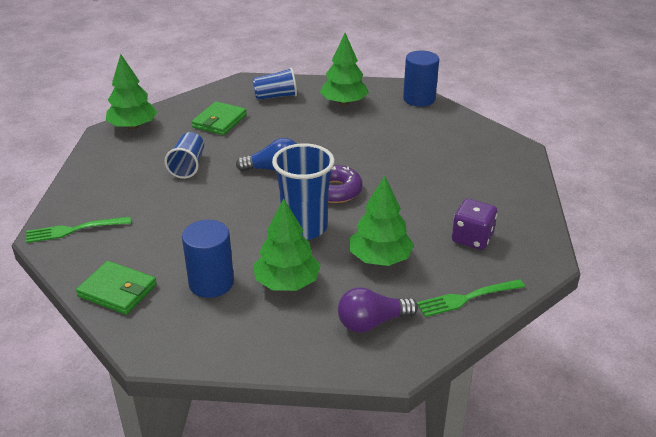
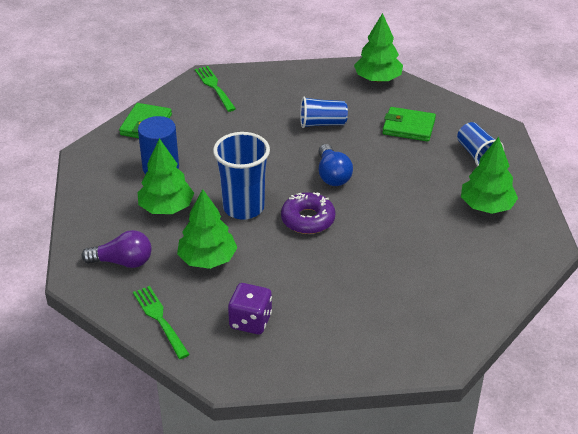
camera: 80 degrees right, 5 degrees up
purple light bulb [338,287,418,332] -> purple light bulb turned 120 degrees clockwise [82,230,152,268]
blue cylinder [403,51,439,107] -> none

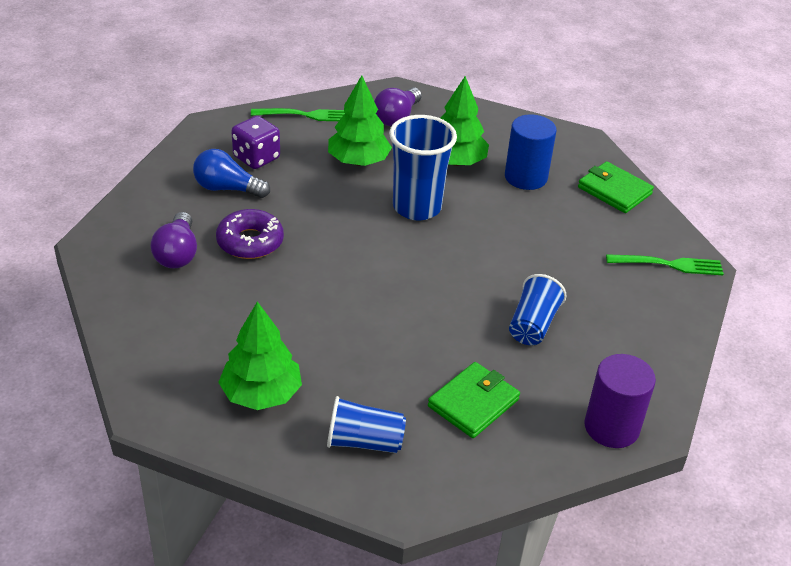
camera: 115 degrees right, 0 degrees up
purple donut [281,192,336,234] -> purple donut moved to [216,209,284,259]
blue light bulb [319,144,353,186] -> blue light bulb moved to [193,149,270,198]
green tree [354,13,403,82] -> purple cylinder [584,354,656,448]
none -> purple light bulb [150,212,197,269]

